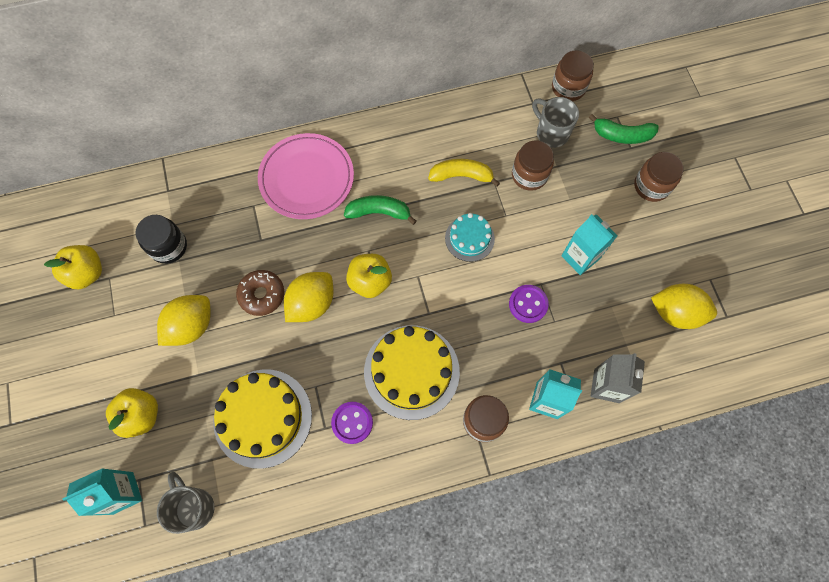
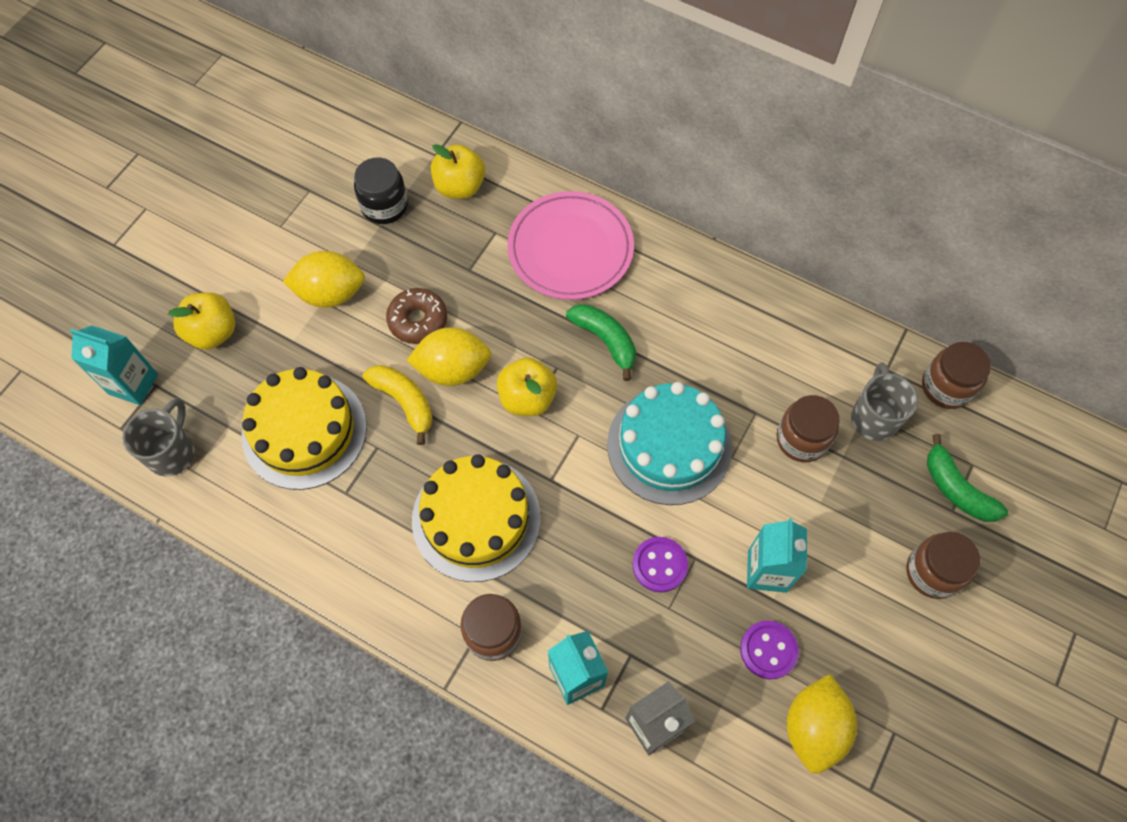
camera: 45 degrees right, 5 degrees down
yellow apple [44,245,102,290] -> yellow apple moved to [431,144,485,199]
purple button [331,402,373,444] -> purple button moved to [740,621,799,679]
yellow banana [428,159,500,187] -> yellow banana moved to [363,365,433,445]
turquoise cake [445,213,495,262] -> turquoise cake [607,382,732,505], size x1.80
yellow lemon [651,284,717,329] -> yellow lemon turned 45 degrees clockwise [787,674,857,774]

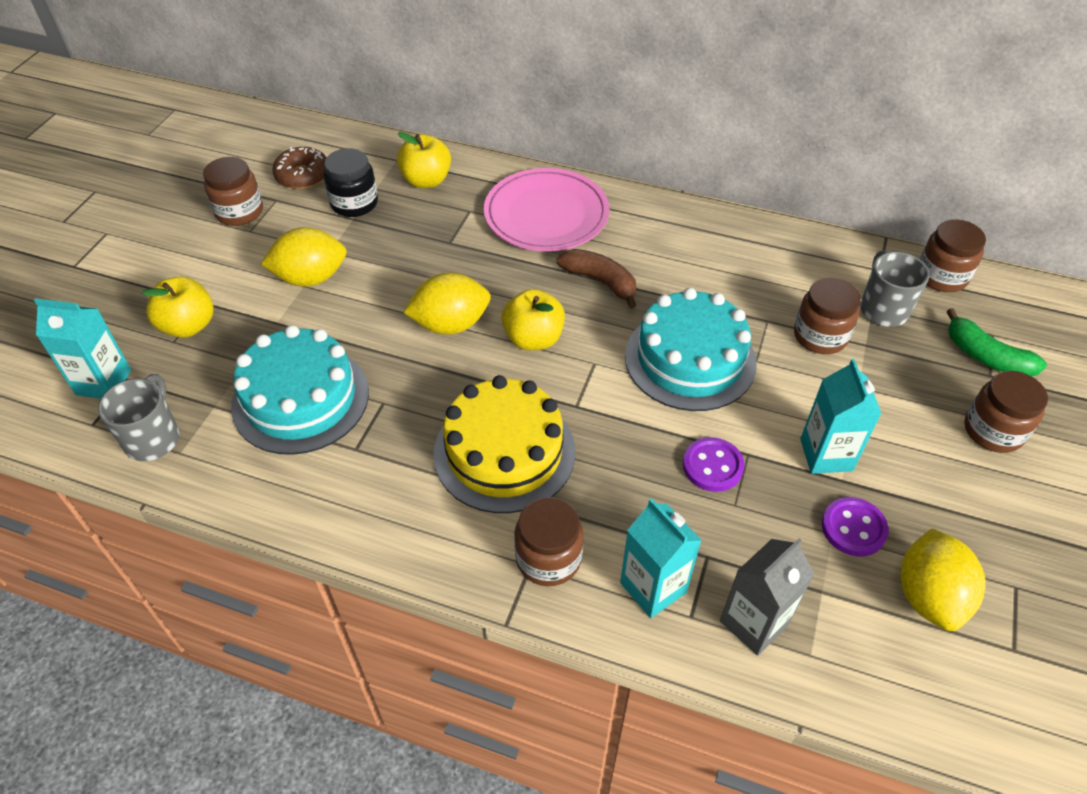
camera: 10 degrees left, 15 degrees down
yellow cake [242,367,367,490] -> turquoise cake [231,325,369,455]
yellow banana [363,365,433,445] -> none
brown donut [386,288,447,344] -> brown donut moved to [272,147,327,189]
green banana [566,304,636,381] -> brown banana [557,249,637,308]
none -> brown jar [203,157,263,226]

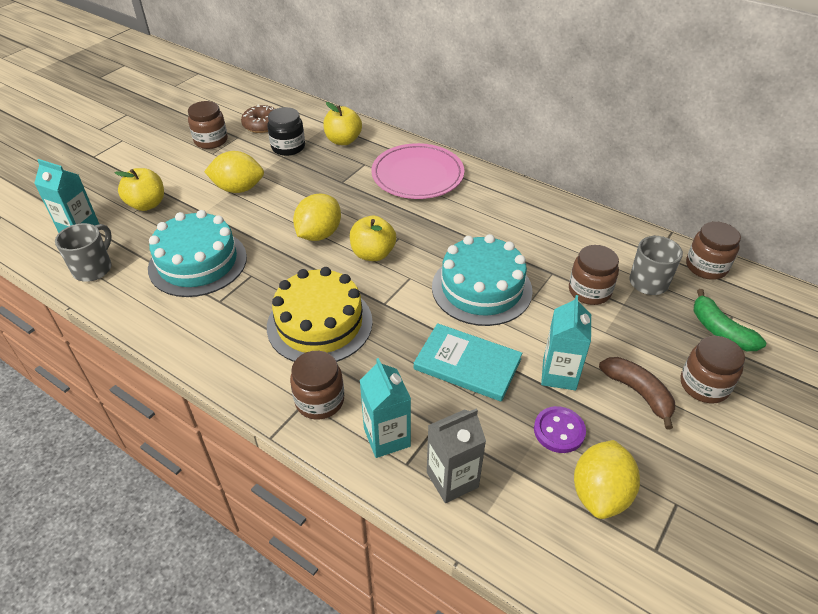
camera: 15 degrees right, 5 degrees down
yellow lemon [403,273,491,335] -> yellow lemon turned 60 degrees counterclockwise [293,193,341,241]
brown banana [557,249,637,308] -> brown banana moved to [599,357,675,429]
purple button [683,437,744,492] -> turquoise book [414,323,522,402]

